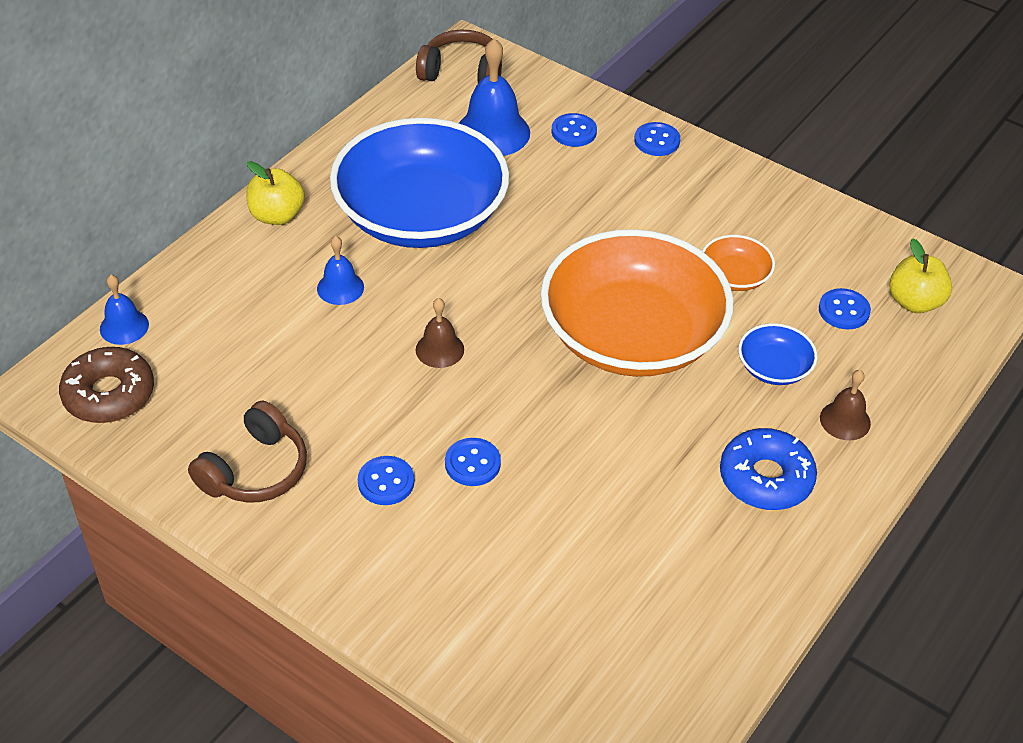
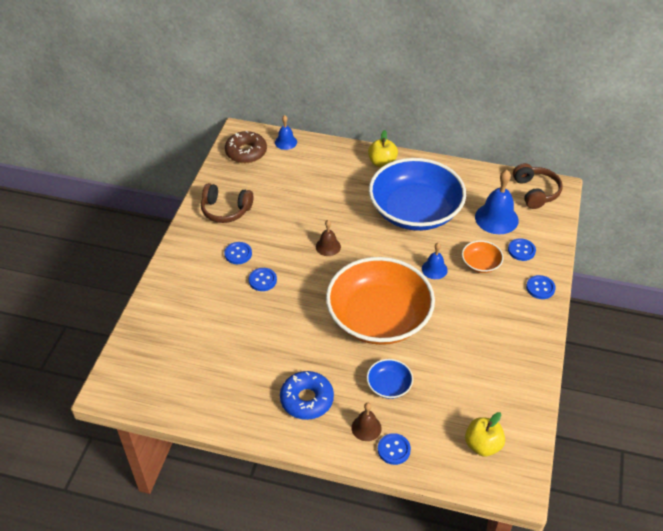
camera: 70 degrees right, 0 degrees up
blue bell [317,236,364,305] -> blue bell moved to [422,243,448,279]
orange bowl [702,235,775,291] -> orange bowl moved to [462,240,504,273]
blue button [819,288,871,329] -> blue button moved to [378,433,411,465]

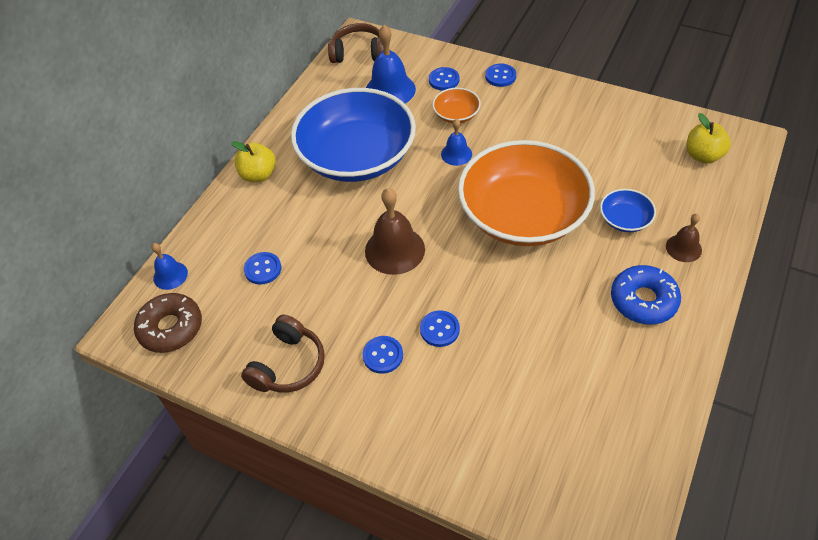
camera: 75 degrees left, 5 degrees up
brown bell [316,220,341,256] -> brown bell [365,188,425,275], size x1.76
blue button [378,433,411,465] -> blue button moved to [244,252,281,285]

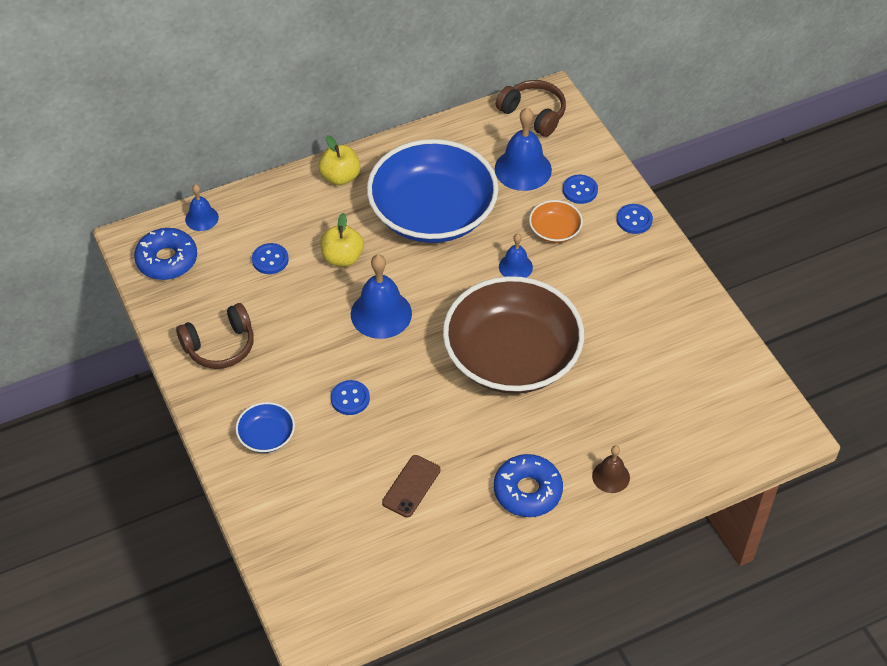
camera: 35 degrees right, 0 degrees up
brown donut [134,293,202,353] -> blue donut [134,228,197,280]
blue button [362,336,403,374] -> none
brown bell [365,188,425,275] -> blue bell [351,254,412,339]
orange bowl [458,140,595,246] -> brown bowl [443,276,584,394]
blue bowl [600,189,656,232] -> blue bowl moved to [235,402,295,453]
yellow apple [687,113,731,164] -> yellow apple moved to [320,213,364,267]
none -> brown phone [382,455,440,518]

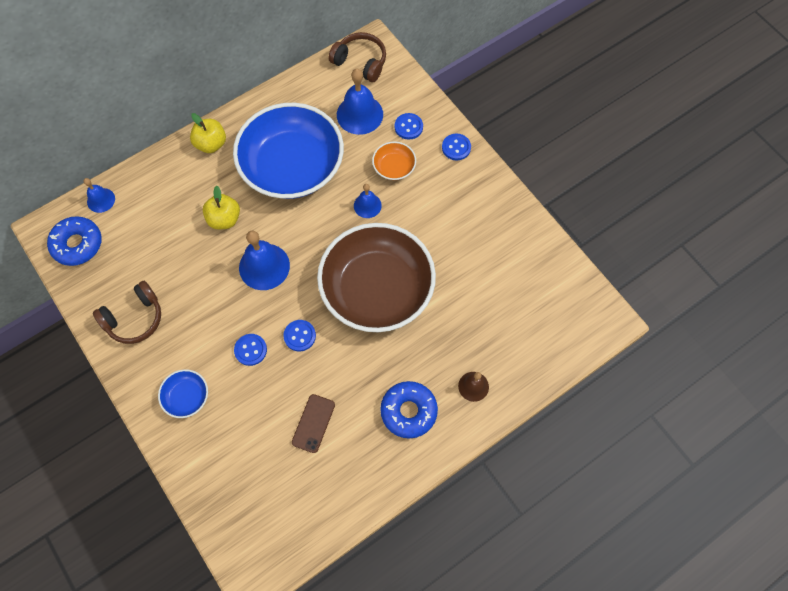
camera: 10 degrees left, 15 degrees up
blue button [252,243,289,274] -> blue button moved to [283,320,316,351]

